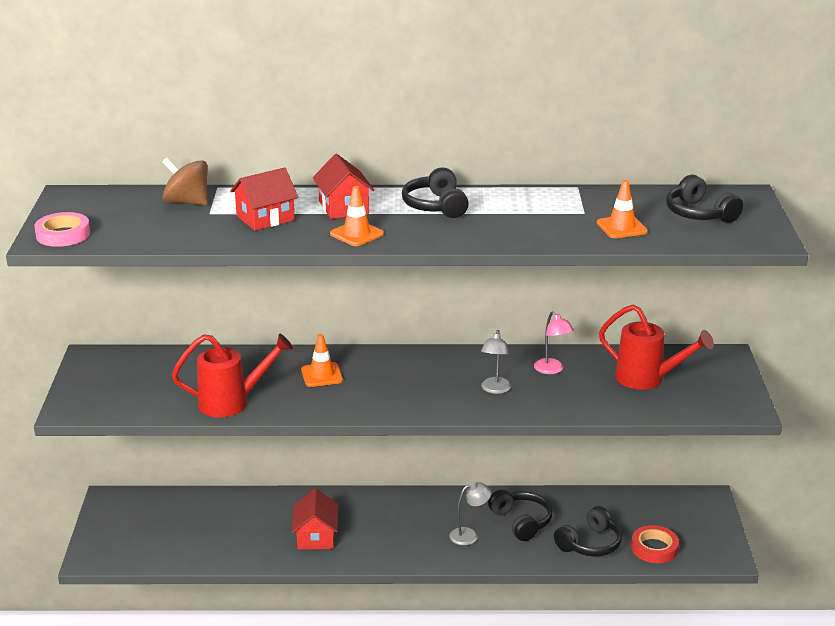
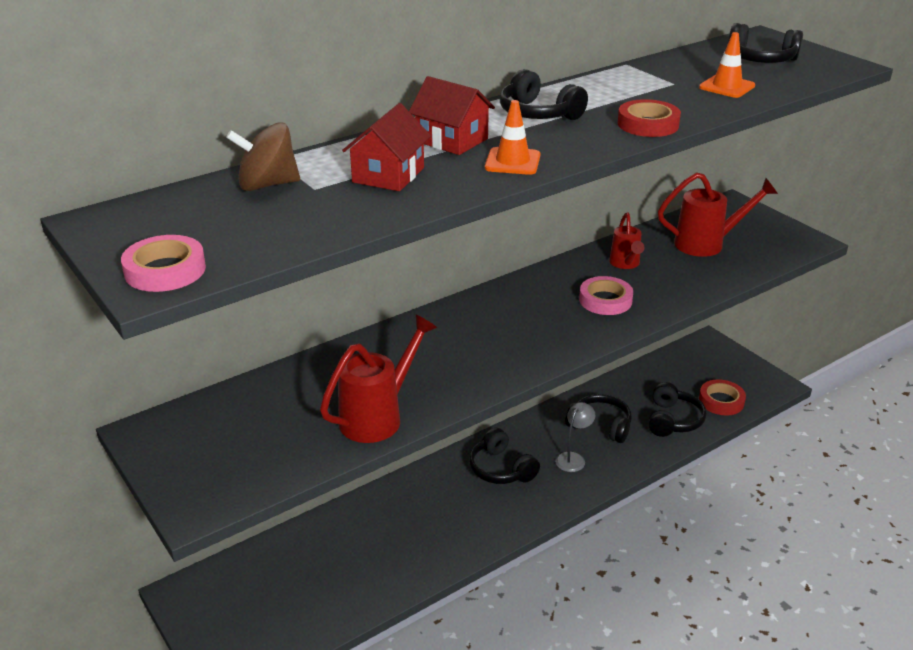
camera: 35 degrees left, 5 degrees up
red house [292,489,338,550] -> none
orange traffic cone [301,334,343,387] -> none
grey lamp [481,330,511,394] -> pink tape [579,276,633,315]
pink lamp [534,311,574,374] -> red watering can [609,212,645,269]
none -> black headphones [469,428,540,484]
none -> red tape [618,99,681,137]

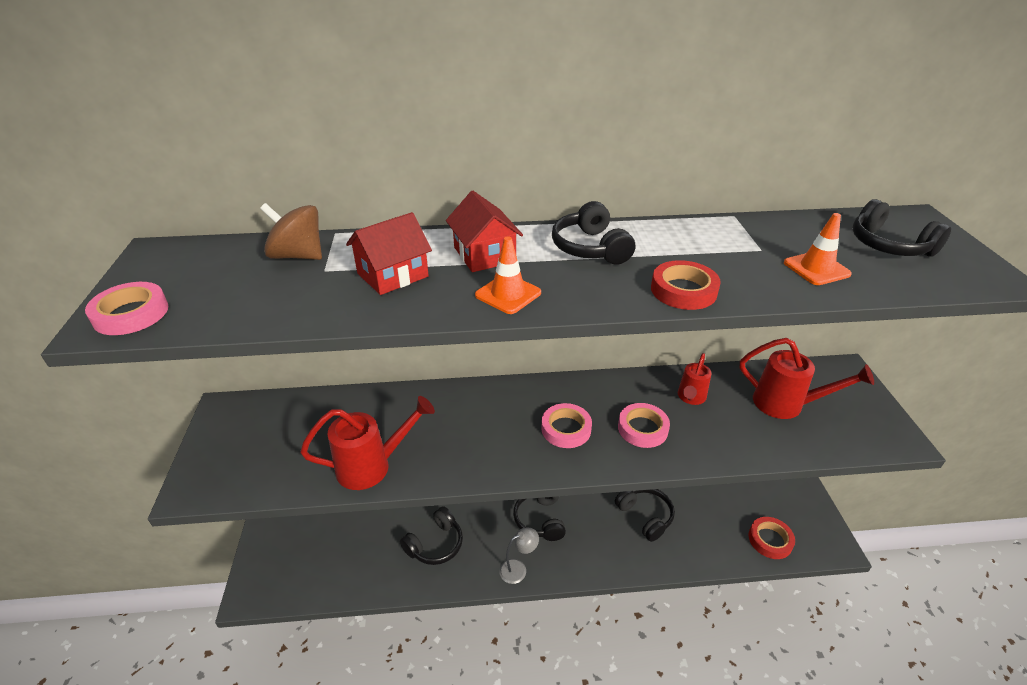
camera: 30 degrees right, 5 degrees up
grey lamp [555,402,595,472] -> grey lamp moved to [499,528,539,584]
black headphones [648,382,706,437] -> black headphones moved to [400,506,463,565]
none -> pink tape [541,403,592,448]

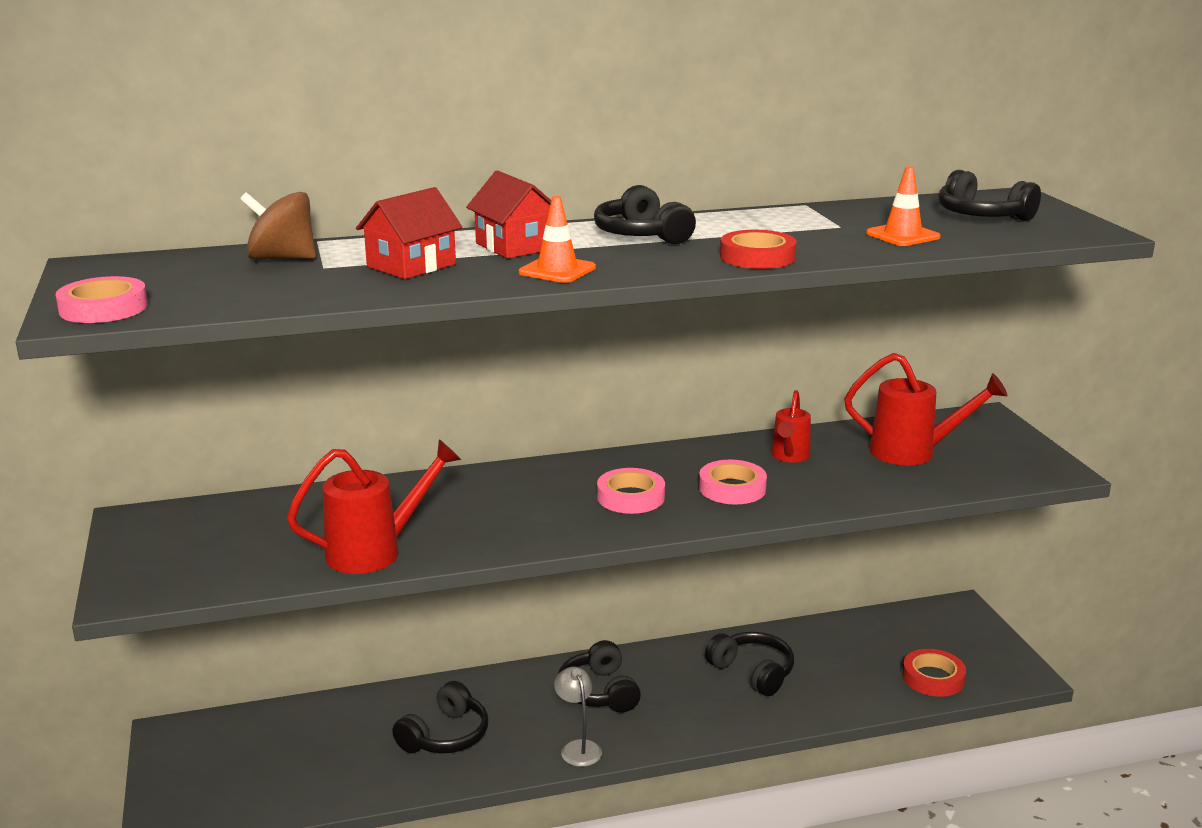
camera: 10 degrees left, 15 degrees down
grey lamp [499,528,539,584] -> grey lamp turned 75 degrees counterclockwise [554,667,602,767]

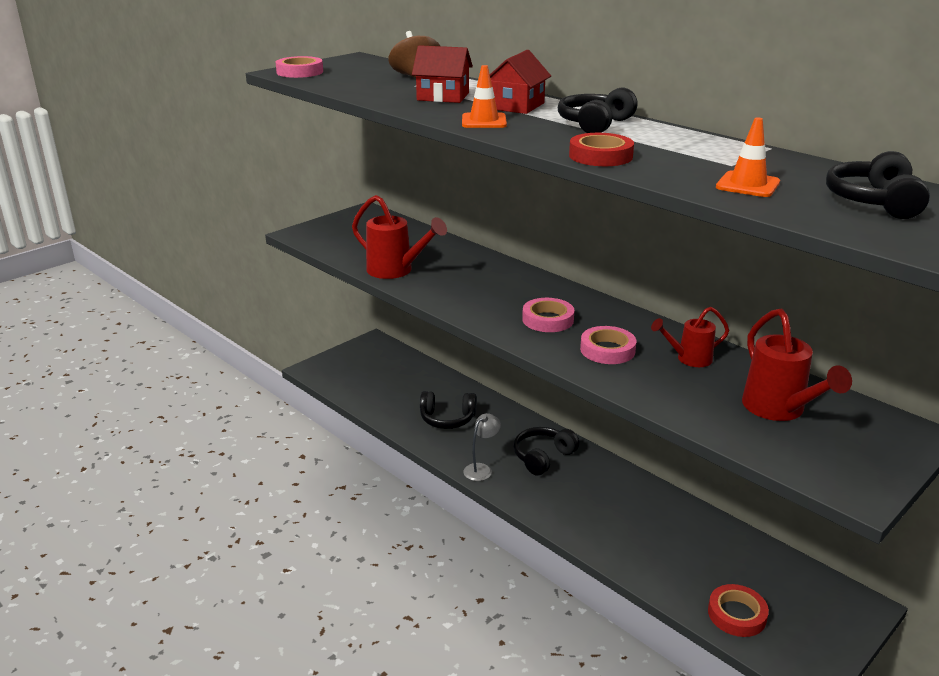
camera: 60 degrees right, 5 degrees up
black headphones [705,632,794,696] -> none

